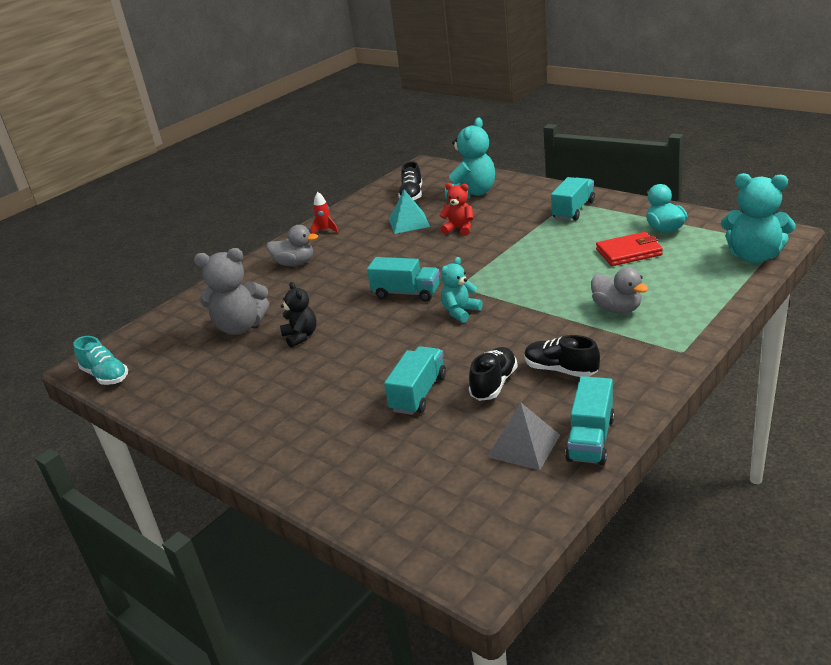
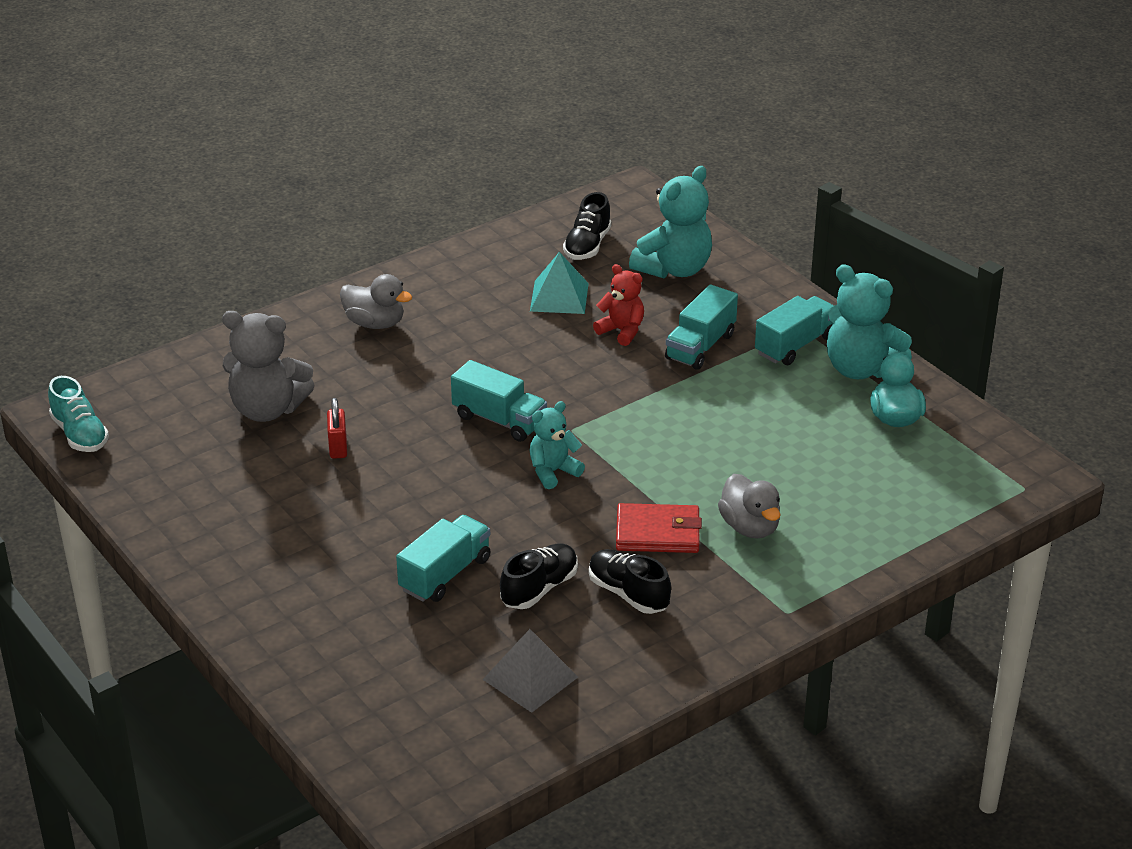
camera: 10 degrees right, 5 degrees up
black teddy bear [280,282,317,348] -> red padlock [327,398,347,459]
red rocket [311,192,339,234] -> none
turquoise truck [565,376,615,465] -> turquoise truck moved to [665,284,738,370]
red wallet [596,232,663,266] -> red wallet moved to [616,503,702,553]
turquoise teddy bear [721,173,795,263] -> turquoise teddy bear moved to [827,264,912,379]

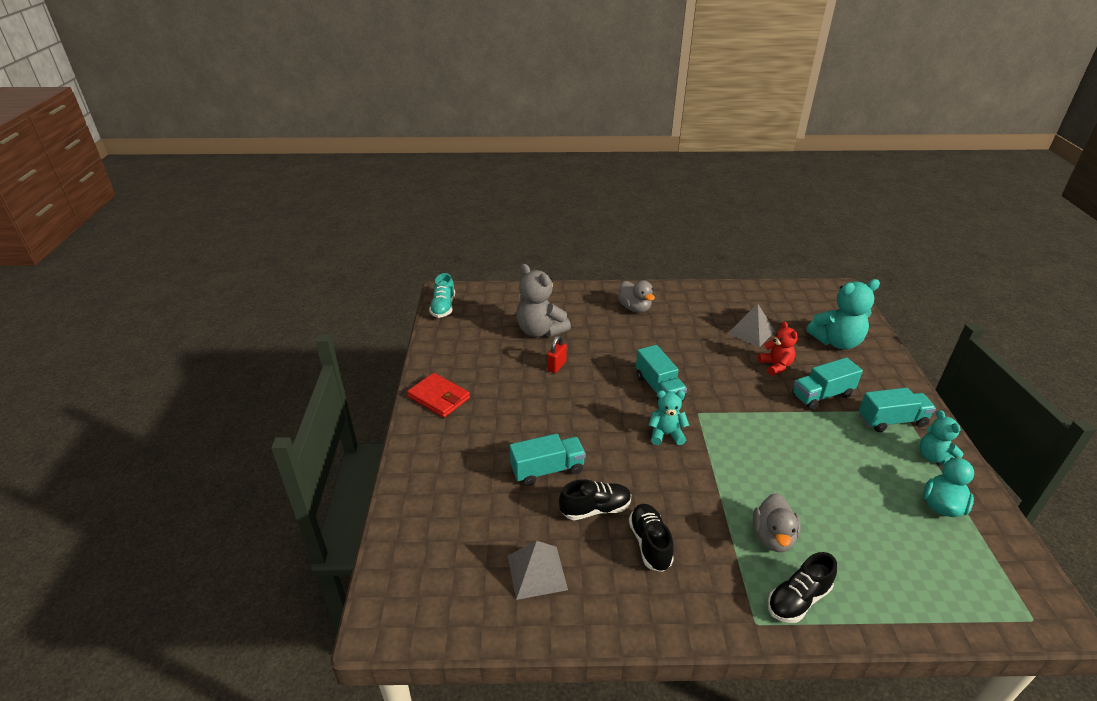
camera: 35 degrees right, 0 degrees up
turquoise pyramid [530,252,589,314] -> grey pyramid [727,304,775,347]
black shoe [563,192,612,260] -> black shoe moved to [768,552,837,623]
red wallet [616,503,702,553] -> red wallet moved to [407,373,470,418]
turquoise teddy bear [827,264,912,379] -> turquoise teddy bear [920,410,963,465], size x0.60

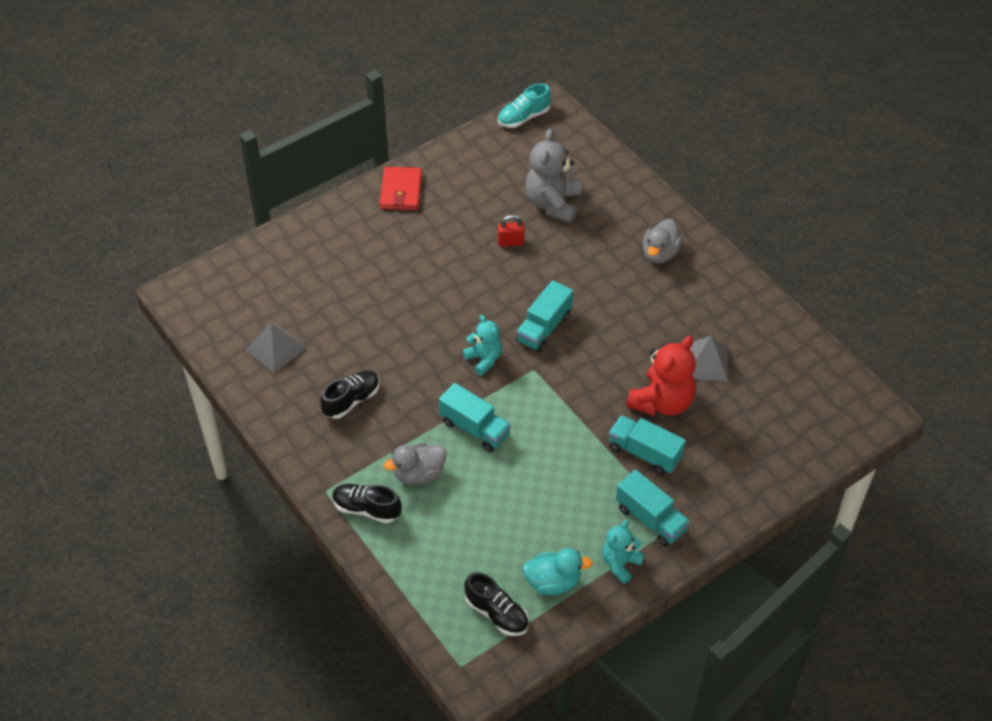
camera: 55 degrees right, 15 degrees up
turquoise truck [510,434,586,486] -> turquoise truck moved to [439,383,511,452]
black shoe [559,479,631,520] -> black shoe moved to [464,572,529,636]
red teddy bear [758,321,798,376] -> red teddy bear [626,336,696,416], size x1.67
turquoise teddy bear [806,279,880,350] -> none

